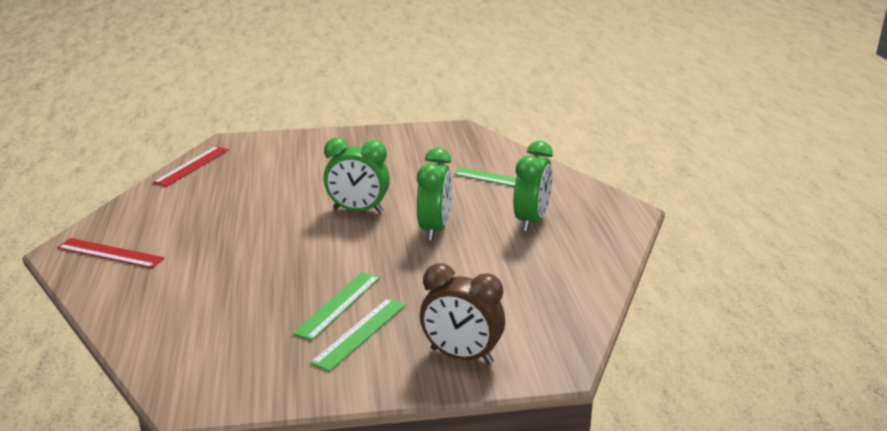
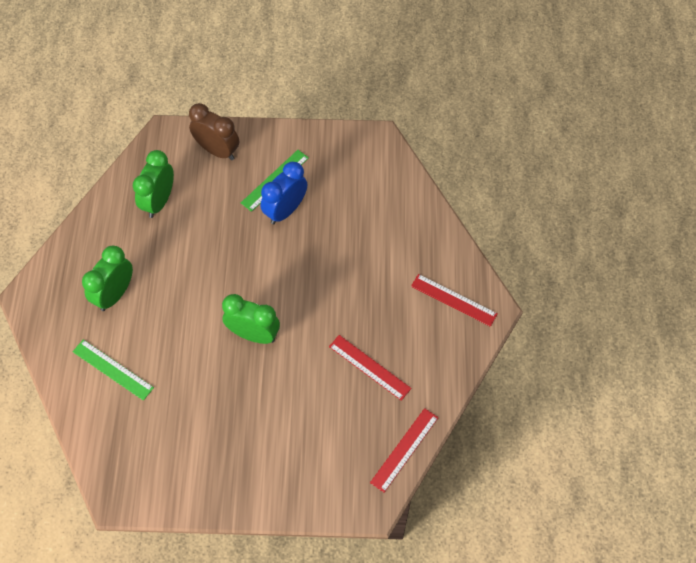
camera: 170 degrees left, 35 degrees up
green ruler [293,272,380,340] -> blue clock [261,162,307,224]
green clock [417,148,452,241] -> green clock moved to [133,150,174,218]
none -> red ruler [329,335,411,401]

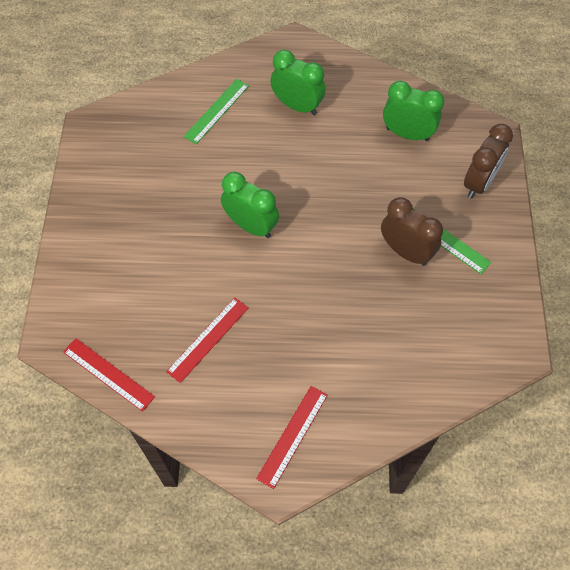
camera: 90 degrees right, 0 degrees up
green clock [222,294,280,344] -> green clock turned 75 degrees counterclockwise [221,172,279,238]
blue clock [261,162,307,224] -> brown clock [381,197,443,266]

